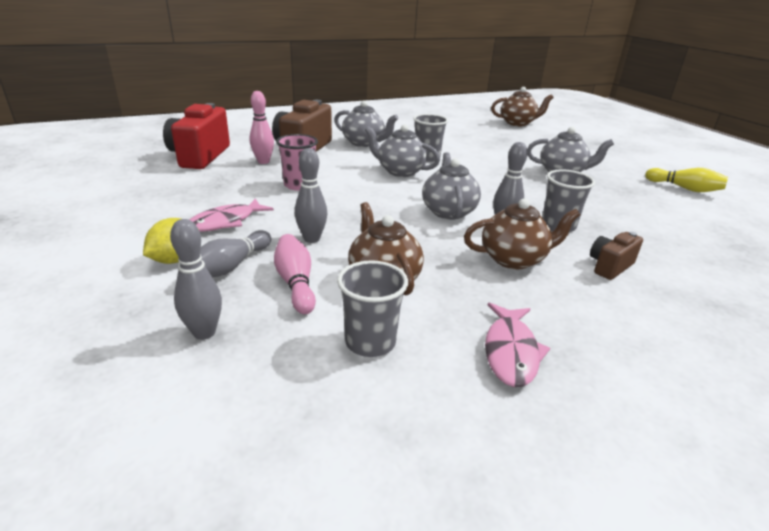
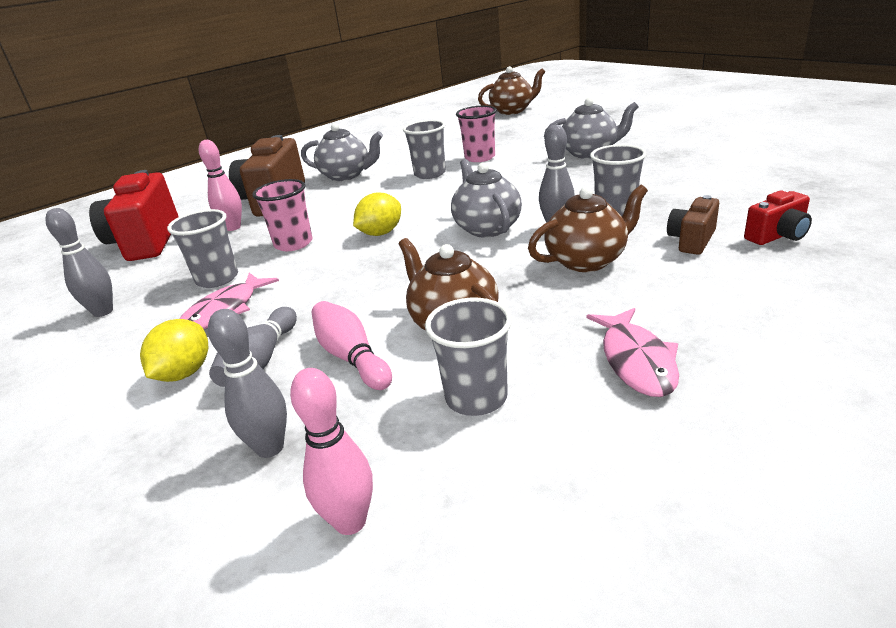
camera: 10 degrees left, 0 degrees up
grey bowling pin [295,148,327,243] -> grey bowling pin moved to [45,208,113,317]
grey teapot [365,124,440,177] -> none
yellow bowling pin [645,168,728,192] -> none
none -> grey cup [167,209,238,288]
none -> pink bowling pin [290,368,373,535]
none -> yellow lemon [353,193,401,236]
none -> pink cup [456,106,497,162]
none -> red camera [744,191,812,245]

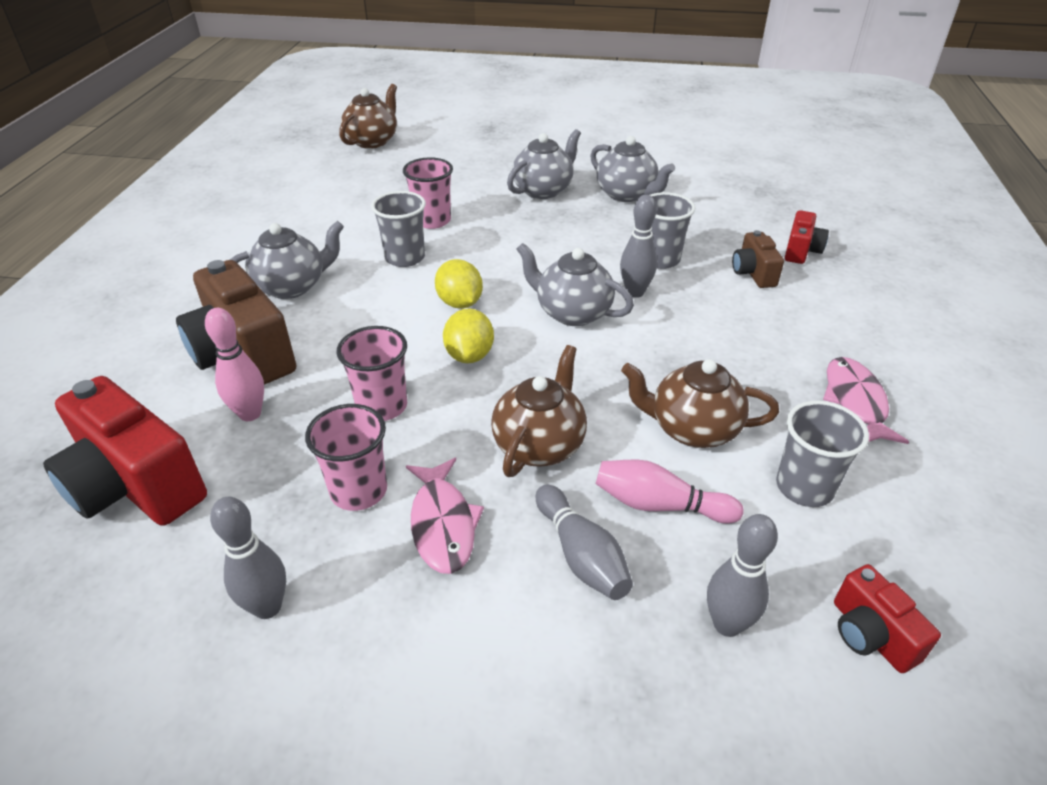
camera: 45 degrees left, 10 degrees up
yellow lemon [140,319,208,382] -> yellow lemon moved to [435,259,483,309]
grey cup [167,209,238,288] -> pink cup [305,404,387,511]
pink bowling pin [290,368,373,535] -> red camera [834,564,941,673]
brown teapot [528,185,648,272] -> brown teapot moved to [491,345,587,477]
pink fish [587,308,679,397] -> pink fish turned 135 degrees counterclockwise [823,357,909,444]
none -> grey teapot [590,136,675,202]

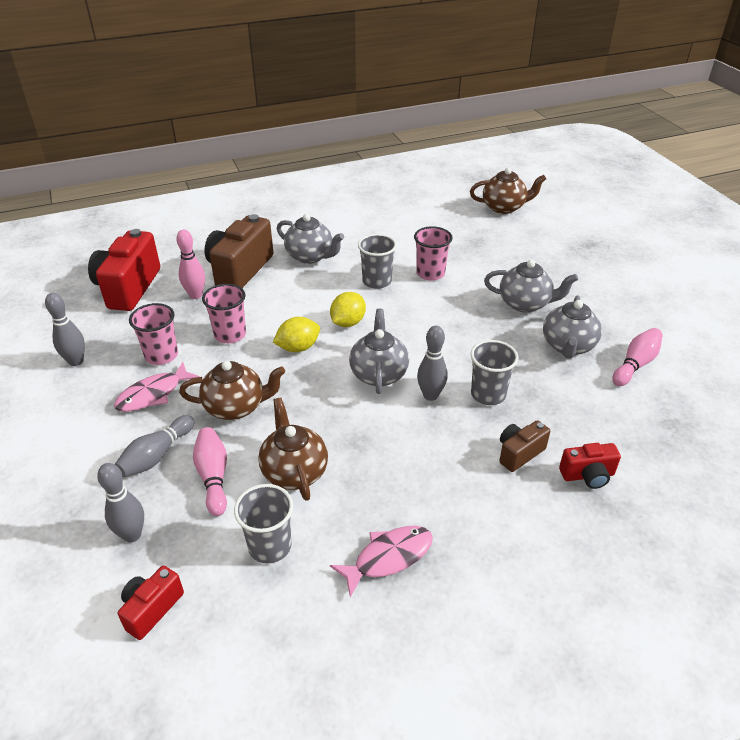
camera: 60 degrees right, 0 degrees up
none -> pink bowling pin [612,328,663,386]

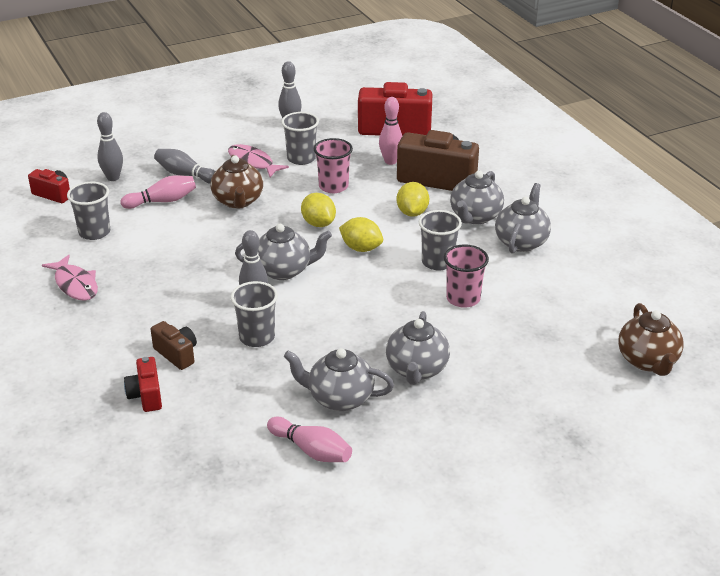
camera: 85 degrees right, 5 degrees down
pink cup [129,303,178,365] -> grey cup [281,112,319,165]
brown teapot [258,397,328,501] -> none
none -> yellow lemon [397,182,429,217]
none -> grey teapot [495,183,551,254]

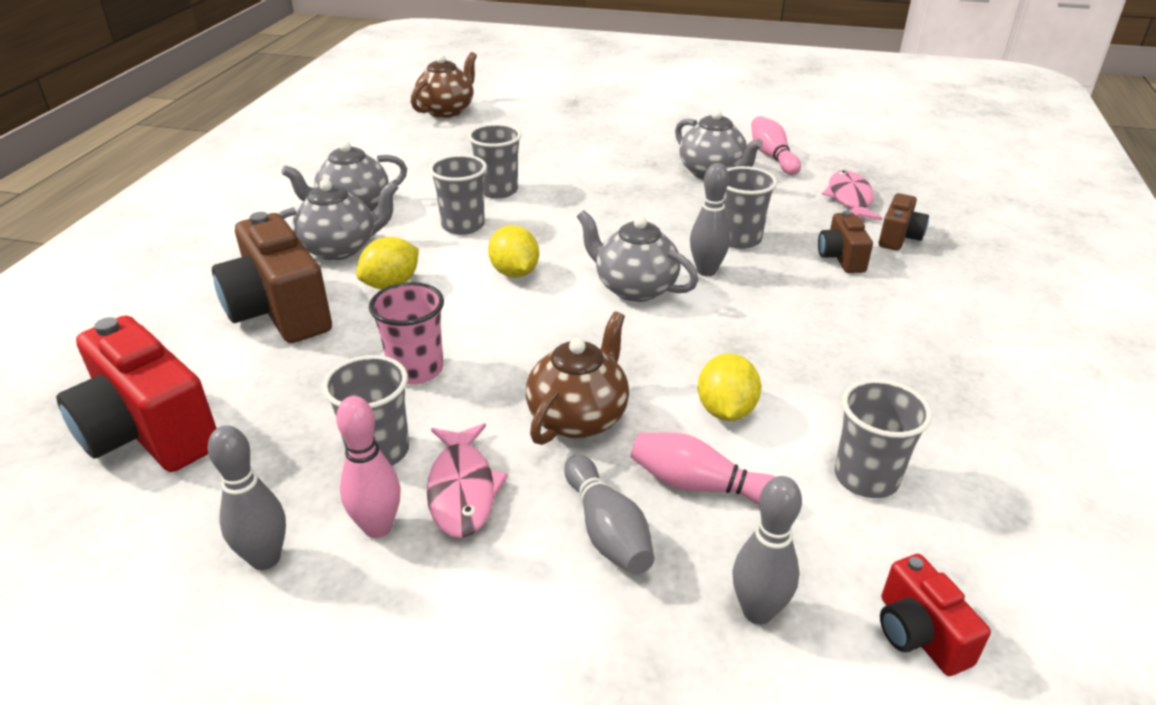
camera: 140 degrees left, 0 degrees up
pink fish [42,255,98,301] -> pink fish moved to [822,170,882,220]
red camera [124,357,162,412] -> brown camera [879,193,929,251]
yellow lemon [301,193,336,227] -> yellow lemon moved to [698,353,761,421]
pink bowling pin [379,97,402,165] -> pink bowling pin moved to [336,396,401,538]
grey teapot [386,311,450,385] -> none
pink cup [444,244,489,308] -> grey cup [468,124,521,199]

